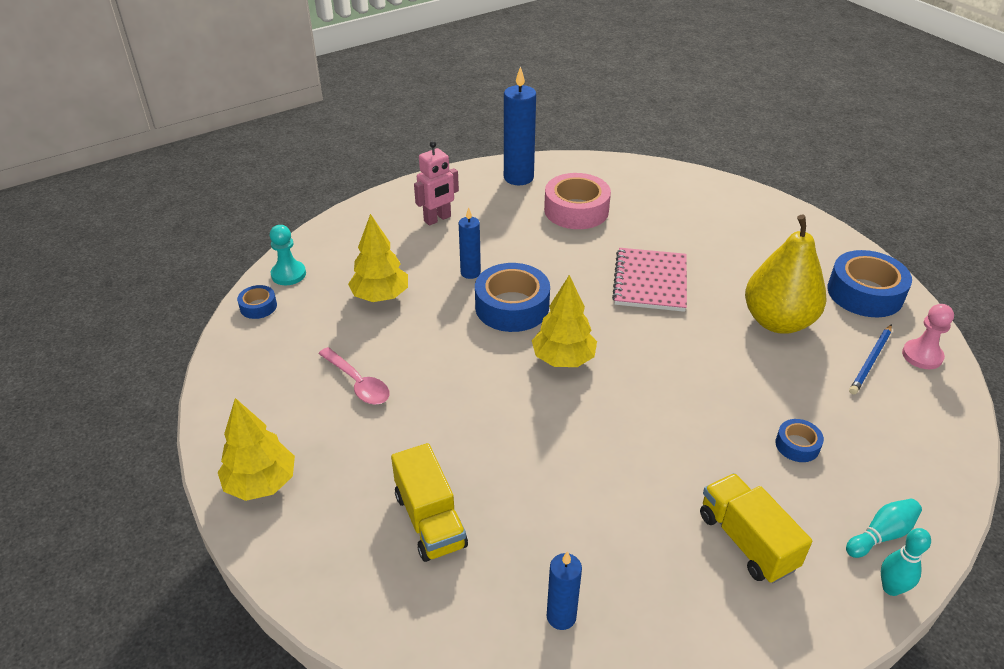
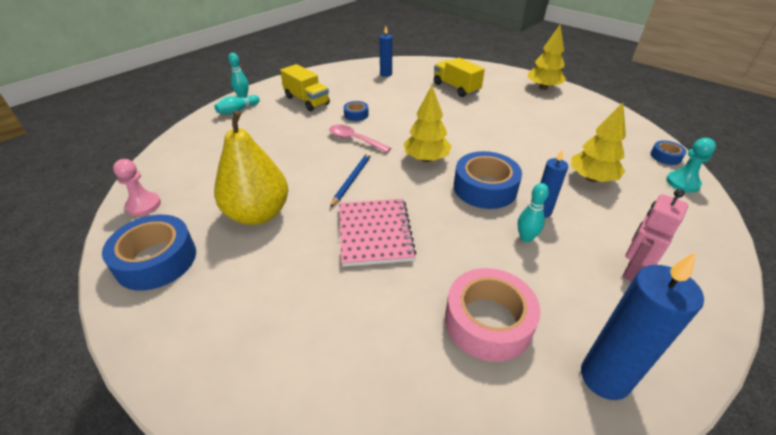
camera: 165 degrees right, 0 degrees up
pink spoon [318,347,390,405] -> pink spoon moved to [329,125,391,153]
blue tape [775,419,824,462] -> blue tape moved to [344,101,369,121]
blue pencil [849,324,892,395] -> blue pencil moved to [330,152,371,208]
none -> turquoise bowling pin [518,183,549,242]

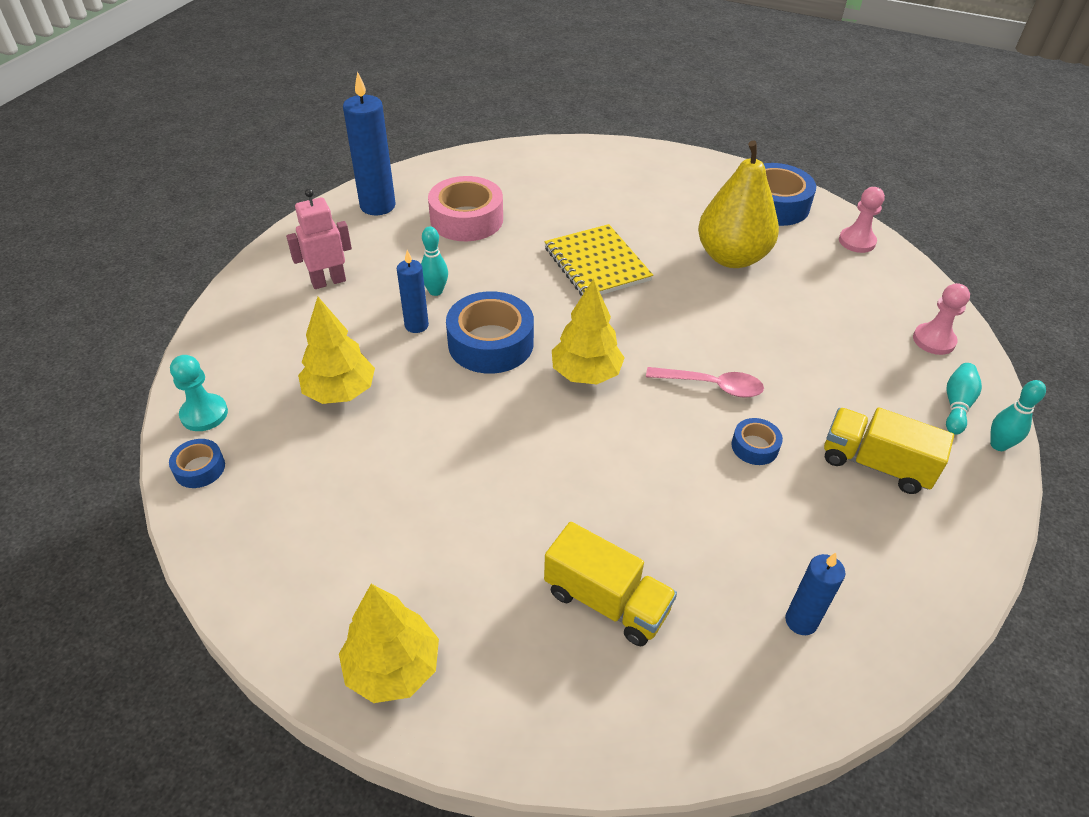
camera: 160 degrees right, 5 degrees up
blue pencil [330,152,371,208] -> none
pink notebook [339,199,416,267] -> yellow notebook [545,224,653,296]
pink robot [622,189,688,281] -> pink robot turned 135 degrees counterclockwise [286,189,352,289]
none -> pink pawn [913,283,970,355]

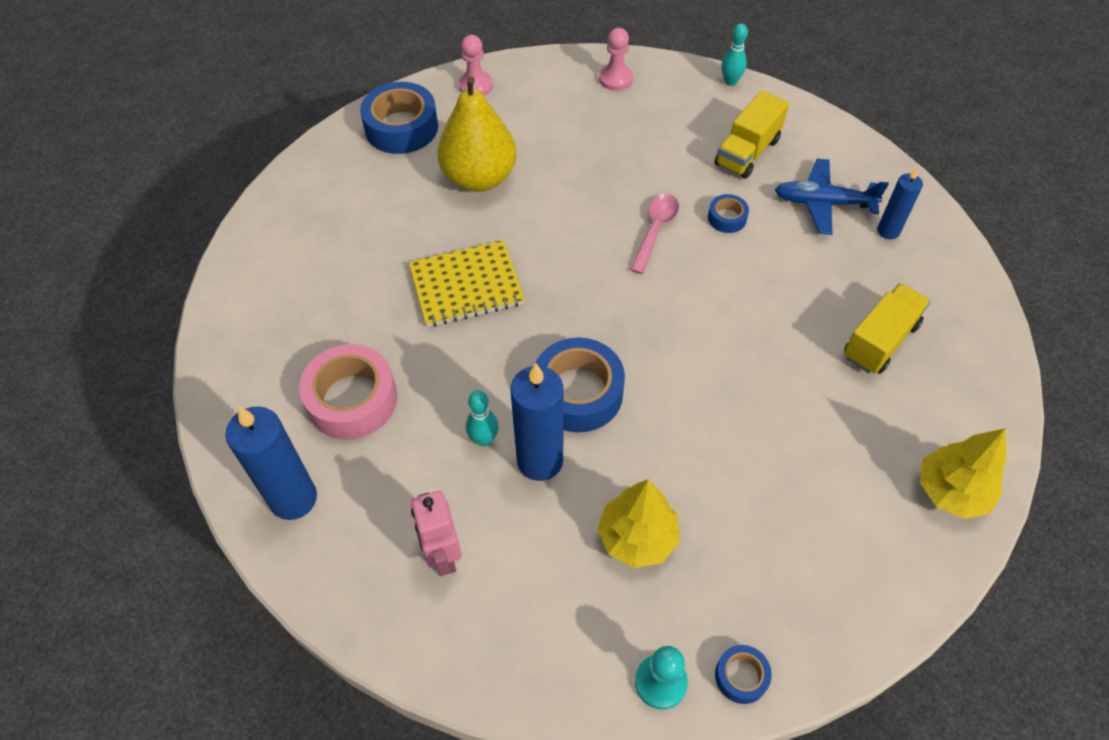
camera: 80 degrees left, 10 degrees up
blue candle [397,250,429,333] -> blue candle [511,363,564,481], size x1.73
yellow tree [552,279,625,384] -> none
turquoise bowling pin [946,363,982,435] -> none
none -> blue plane [775,159,889,235]

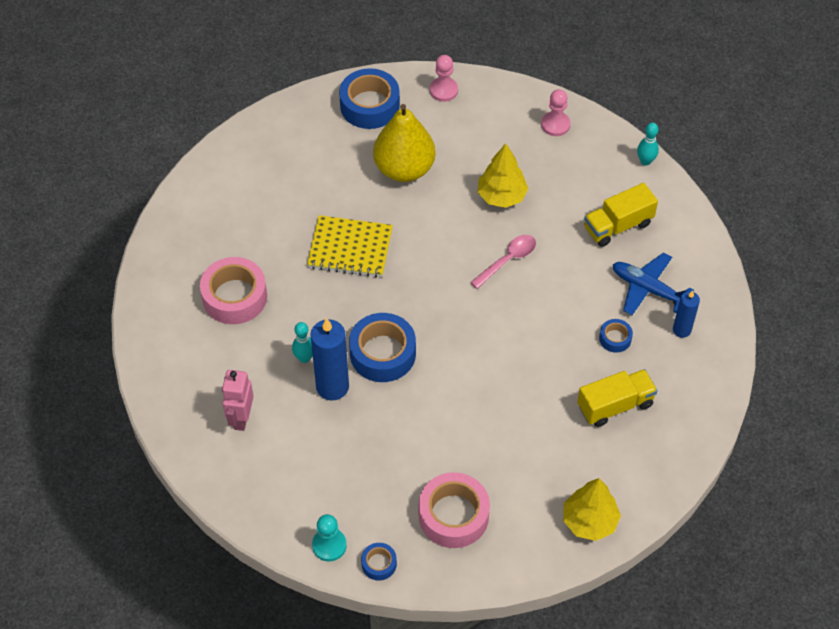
camera: 25 degrees right, 0 degrees up
blue candle [225,406,317,520] -> none
yellow tree [598,479,680,568] -> yellow tree moved to [478,143,528,208]
blue tape [708,194,749,233] -> blue tape moved to [599,319,633,353]
none -> pink tape [419,472,490,548]

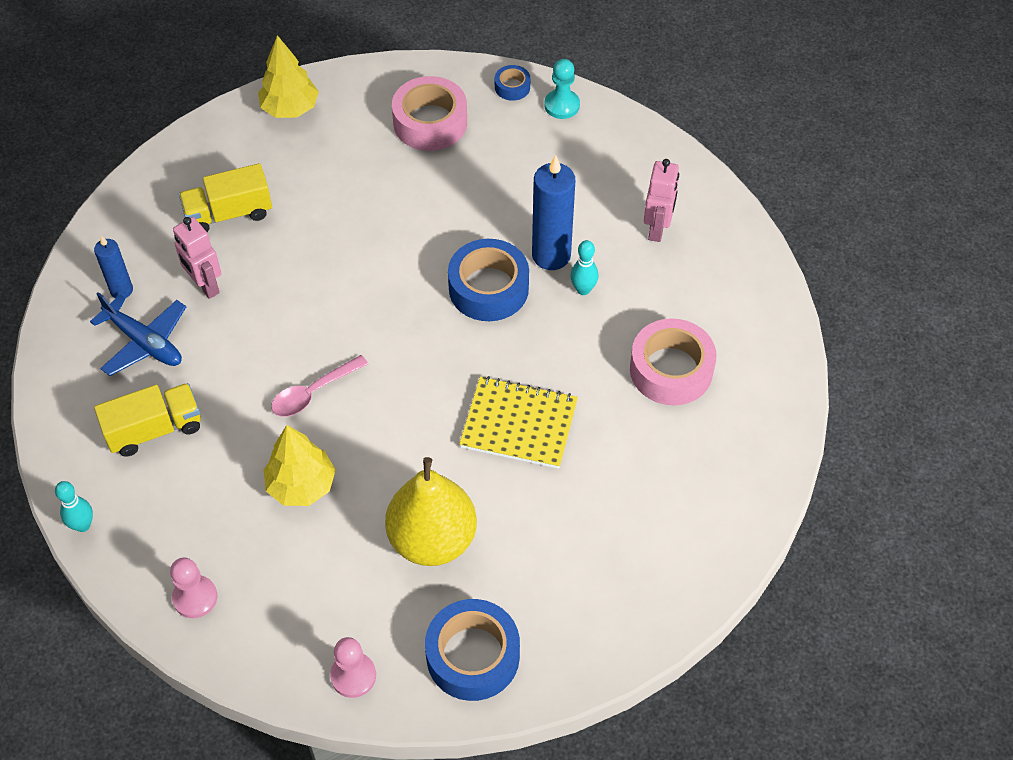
camera: 175 degrees left, 0 degrees up
blue tape [599,319,633,353] -> pink robot [173,217,221,299]

